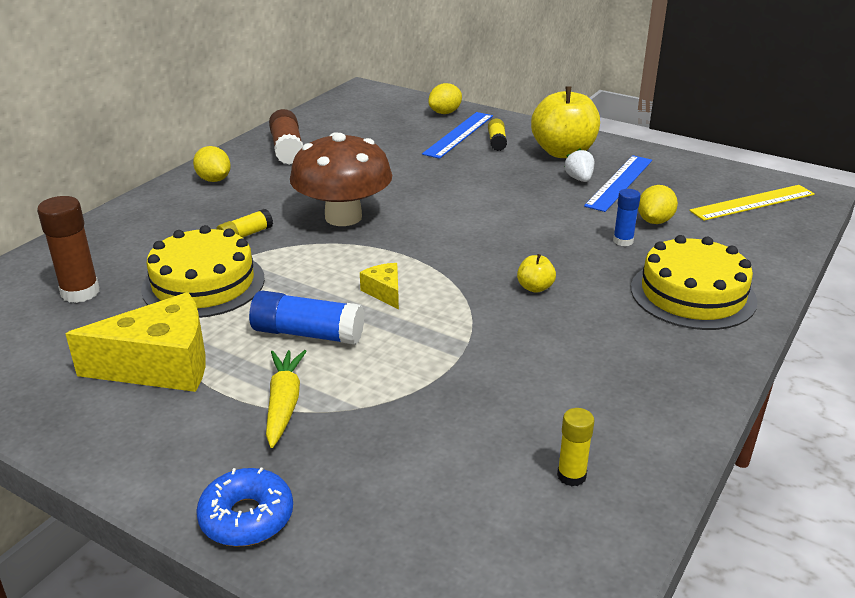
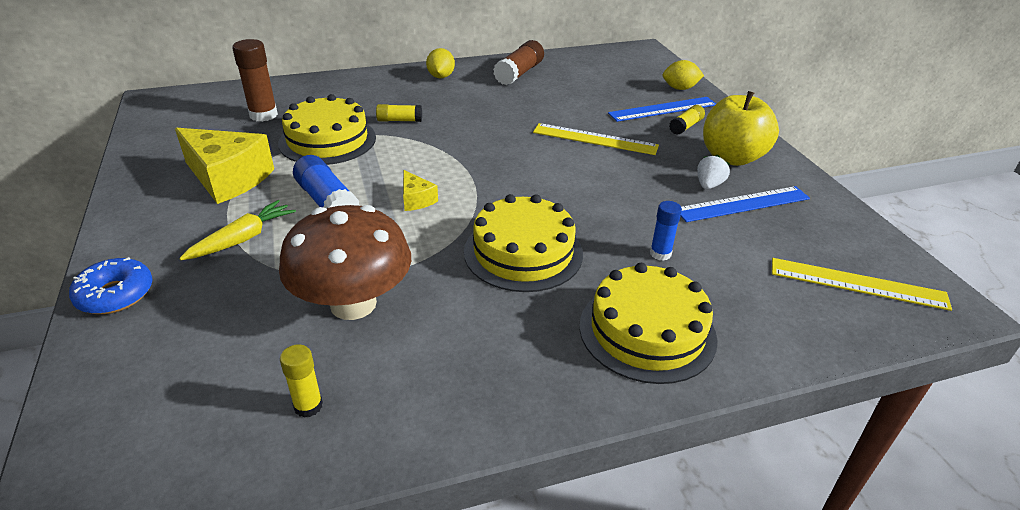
camera: 40 degrees right, 5 degrees up
brown mushroom [290,132,392,226] -> brown mushroom moved to [279,205,411,320]
yellow cheese [360,263,399,309] -> yellow cheese turned 135 degrees clockwise [403,170,438,211]
yellow apple [517,254,556,293] -> yellow cake [464,194,583,292]
yellow lemon [638,185,678,224] -> none
none -> yellow ruler [533,123,659,155]

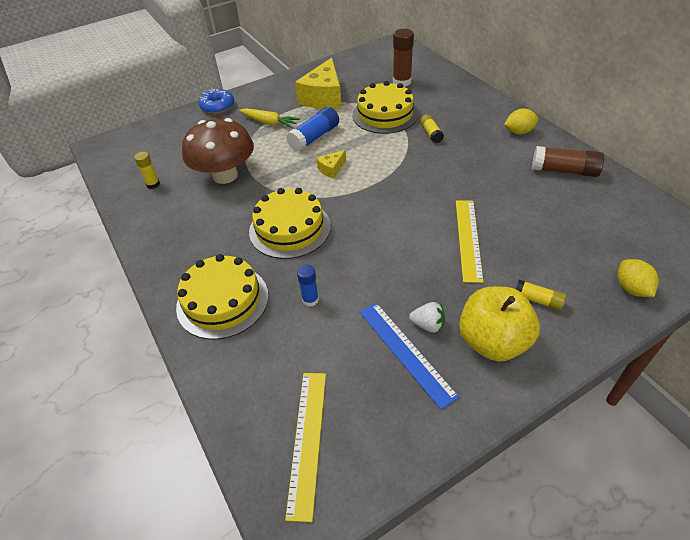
camera: 80 degrees right, 10 degrees up
blue ruler [608,97,716,122] -> none

